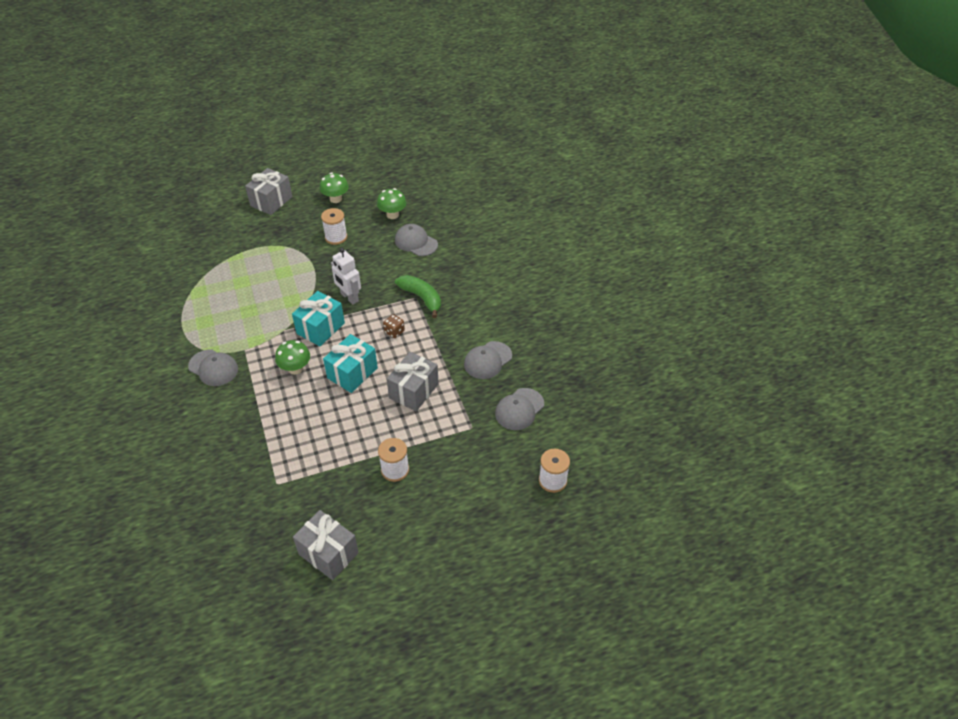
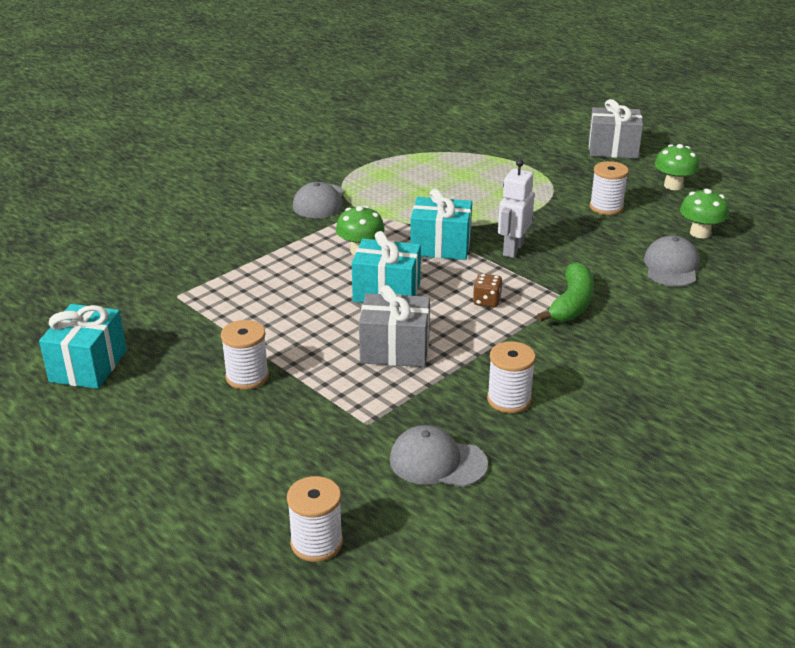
camera: 65 degrees right, 15 degrees down
grey gift [293,510,359,580] -> turquoise gift [39,304,127,389]
grey cap [464,341,512,379] -> white spool [487,341,536,413]

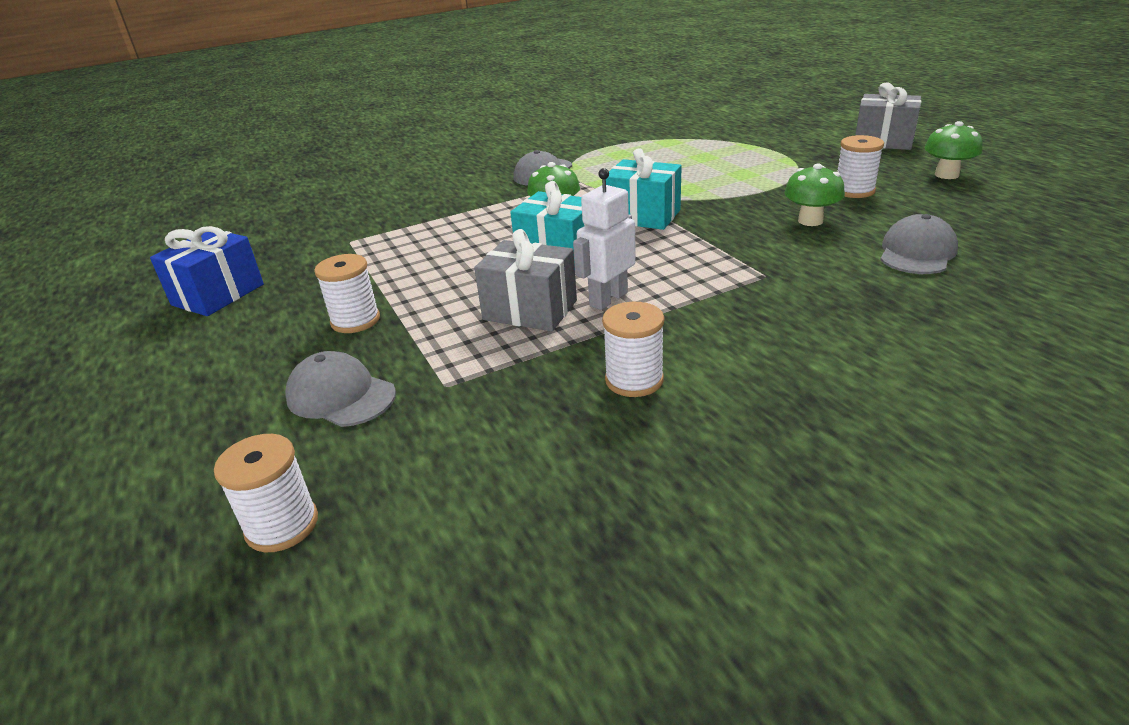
camera: 20 degrees right, 0 degrees up
turquoise gift [39,304,127,389] -> blue gift [150,226,264,316]
grey cap [390,425,488,487] -> grey cap moved to [285,351,396,427]
brown dice [473,274,502,307] -> none
white robot [498,159,535,258] -> white robot moved to [573,168,636,310]
green banana [537,262,594,322] -> none
green mushroom [680,189,729,238] -> green mushroom moved to [784,164,845,226]

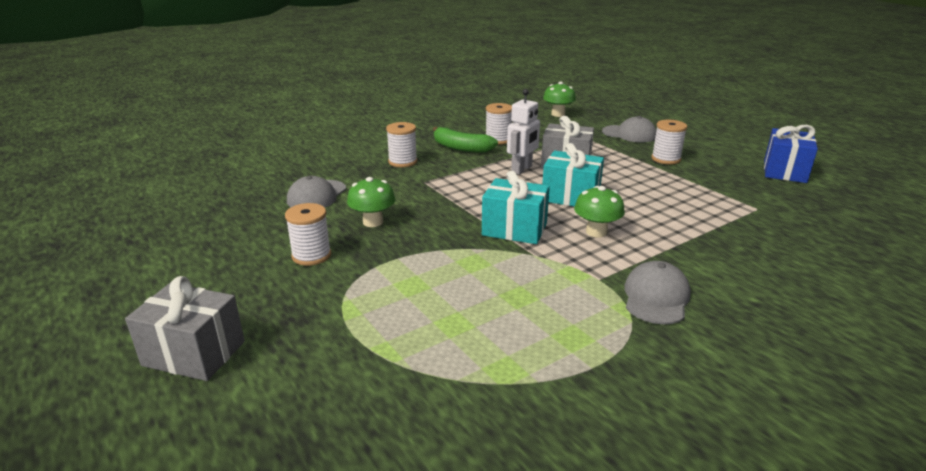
camera: 170 degrees right, 5 degrees down
white spool [214,434,318,552] -> white spool moved to [386,122,417,167]
green mushroom [925,121,983,179] -> green mushroom moved to [543,82,576,117]
none -> green banana [433,127,498,153]

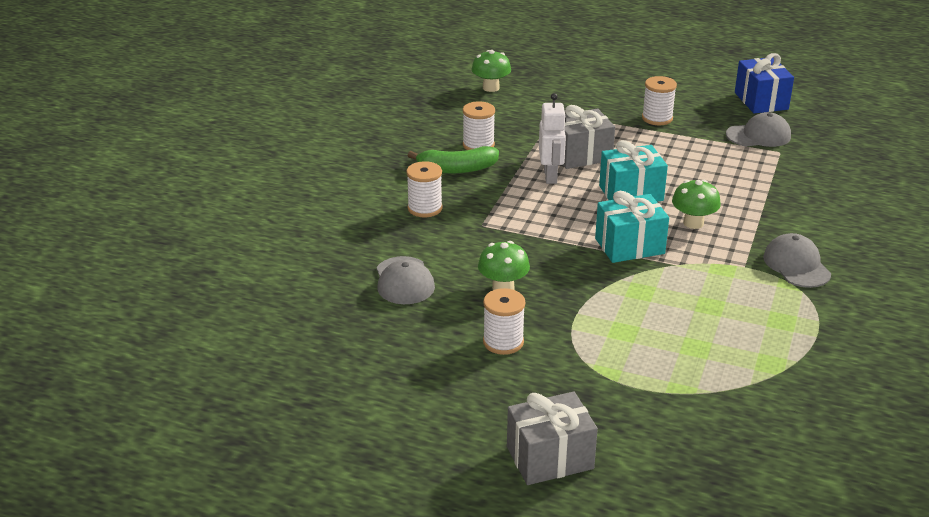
camera: 35 degrees left, 5 degrees up
grey cap [602,116,657,142] -> grey cap moved to [726,112,791,147]

